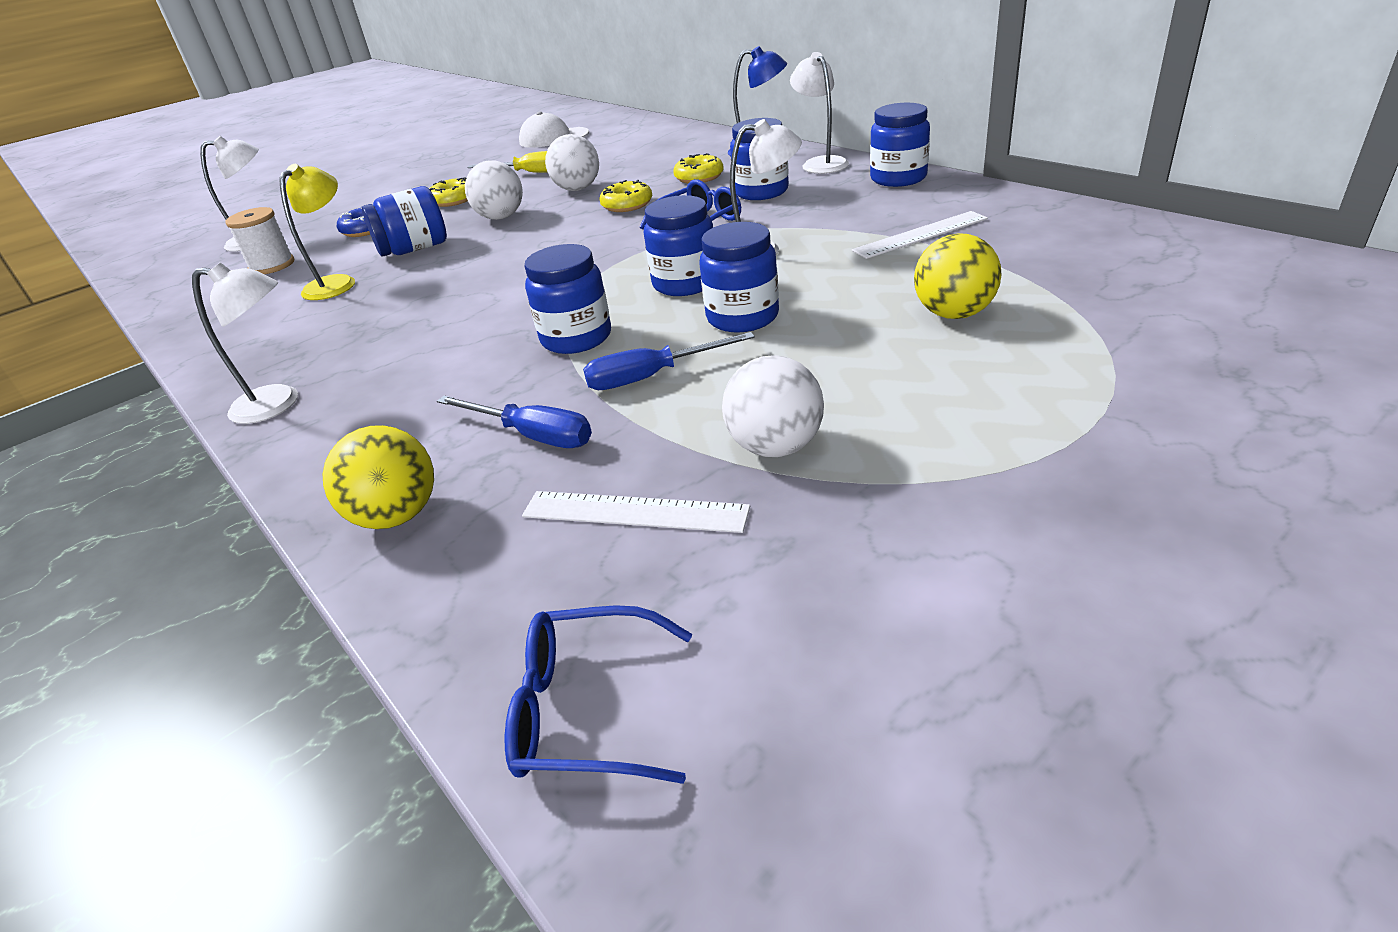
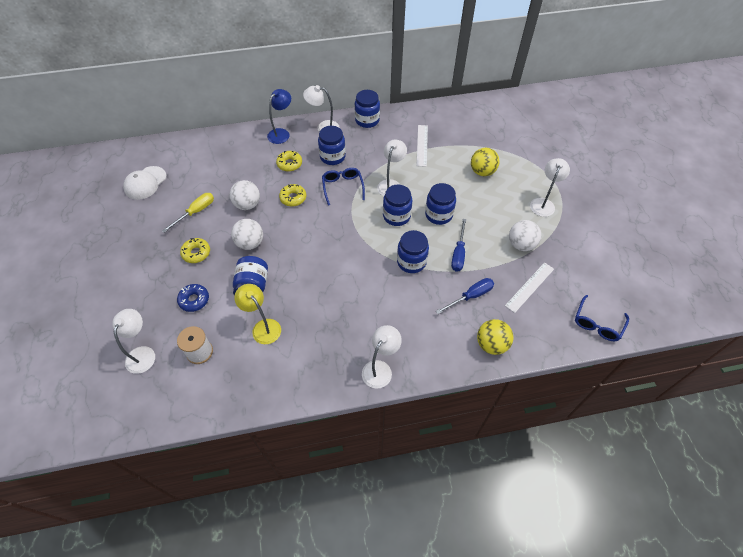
camera: 65 degrees left, 20 degrees up
none -> white lamp [530,158,570,217]

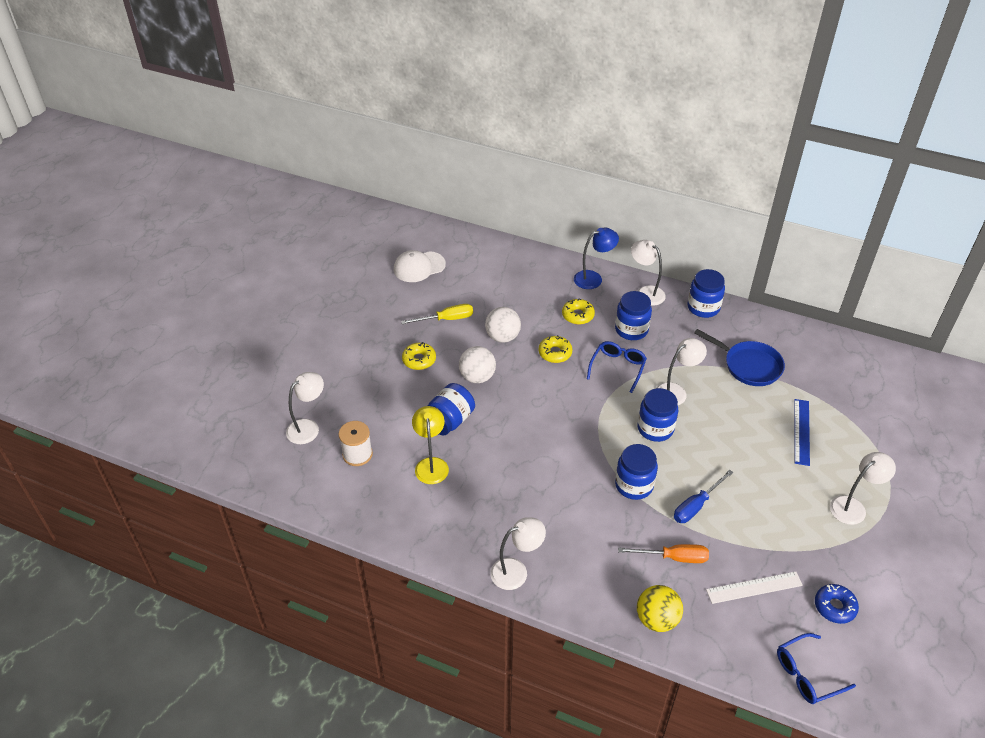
camera: 35 degrees right, 10 degrees down
blue donut [177,284,209,312] -> blue donut moved to [815,584,859,624]
white ruler [417,125,428,167] -> blue pan [694,329,785,386]
blue jar [425,183,456,225] -> none
blue screwdriver [436,278,494,314] -> orange screwdriver [618,544,709,563]
yellow ball [471,148,500,176] -> blue ruler [794,399,810,466]
white ball [509,220,541,251] -> none

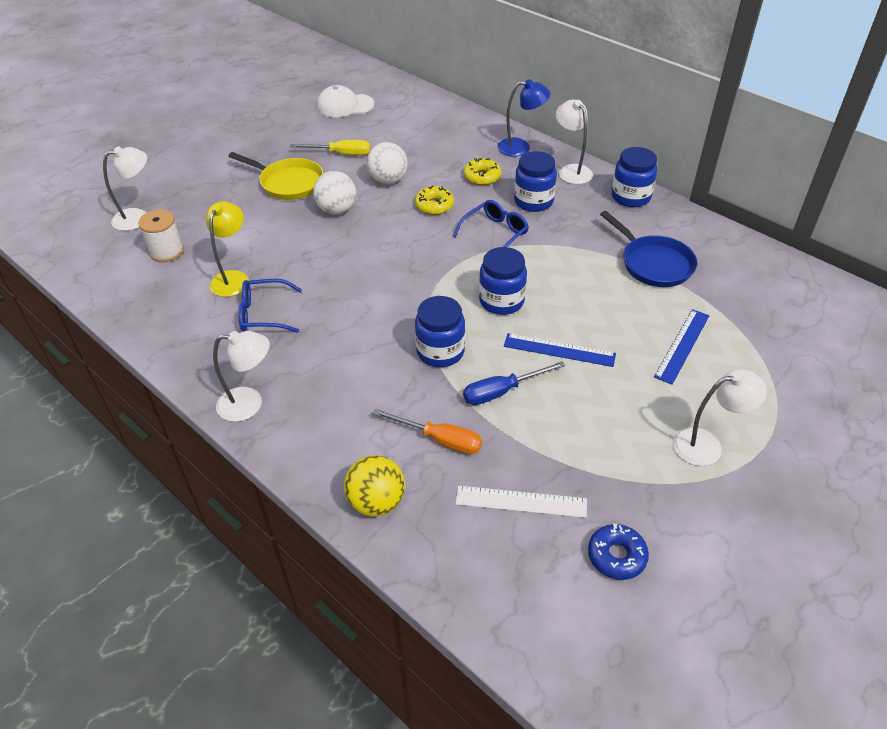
camera: 20 degrees right, 0 degrees up
yellow donut [402,342,436,370] -> yellow pan [228,152,324,200]
blue jar [428,383,475,436] -> none
white lamp [657,338,707,405] -> none
blue glasses [777,633,856,704] -> blue glasses moved to [238,279,302,333]
none -> blue ruler [504,333,616,367]

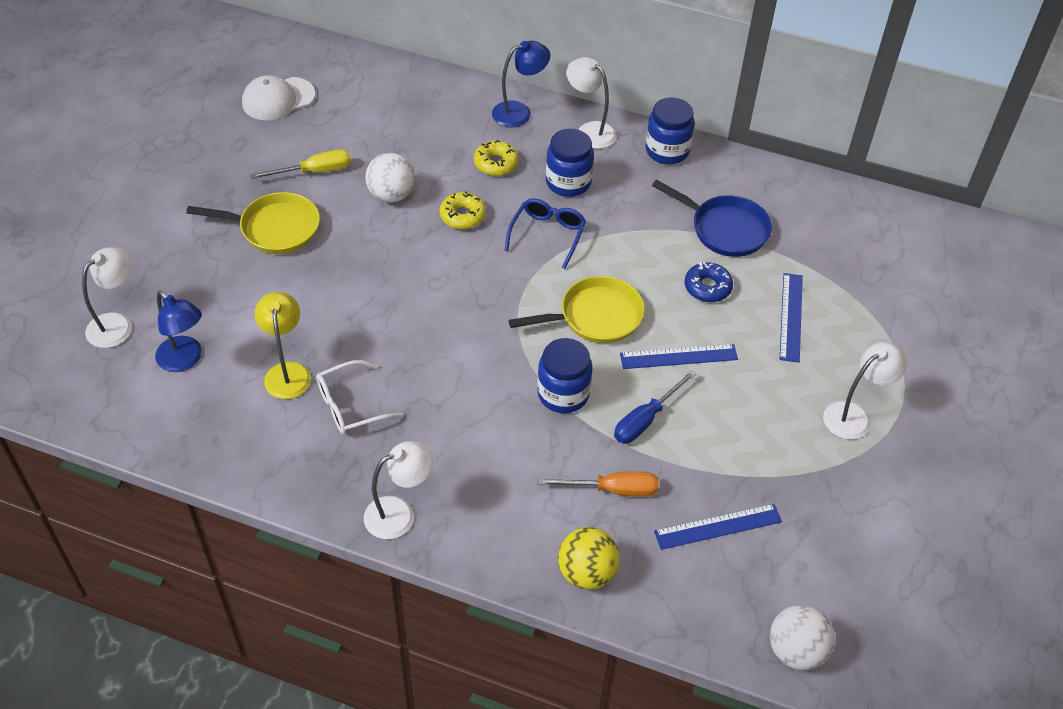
camera: 25 degrees left, 5 degrees up
white spool [138,209,184,262] -> blue lamp [155,291,202,372]
blue glasses [238,279,302,333] -> white glasses [316,360,403,434]
white ball [313,171,356,214] -> white ball moved to [770,605,835,670]
white ruler [456,486,587,518] -> blue ruler [654,504,782,550]
blue jar [479,247,527,315] -> yellow pan [509,276,645,343]
blue donut [588,524,649,580] -> blue donut moved to [685,262,733,302]

